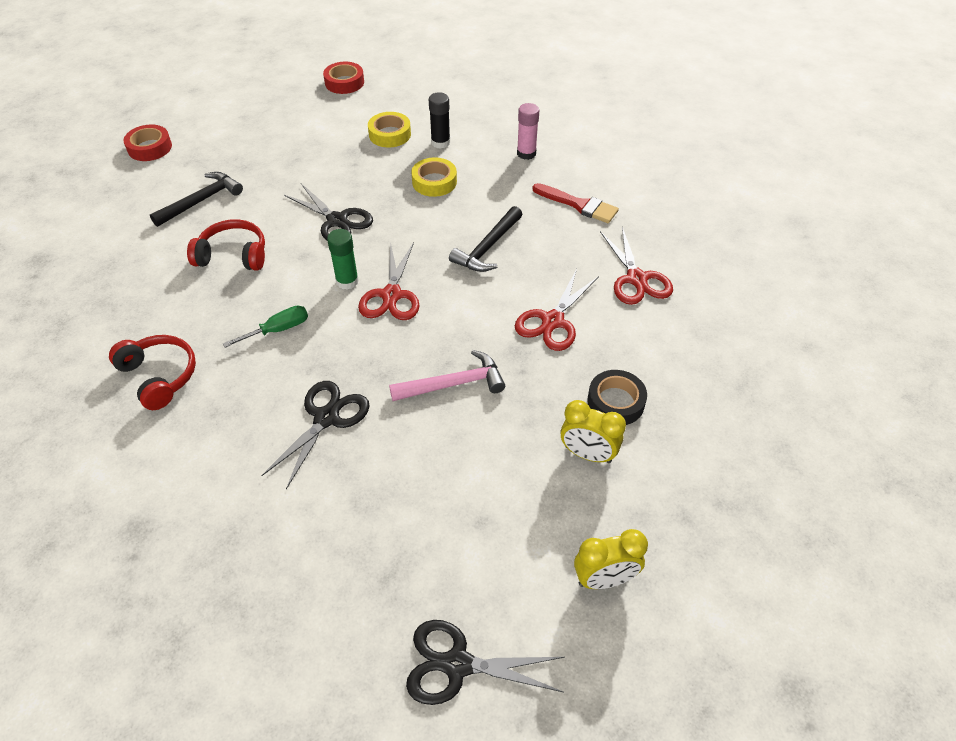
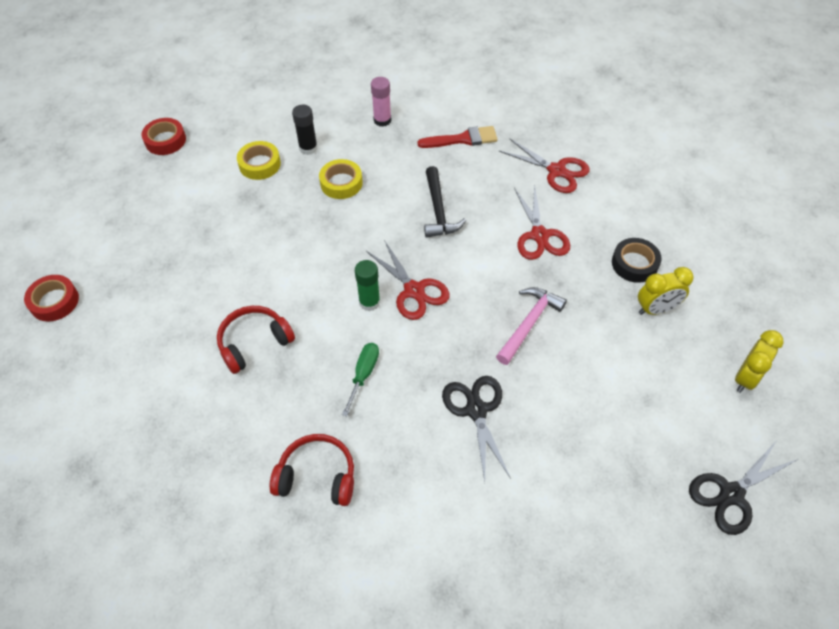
camera: 40 degrees left, 5 degrees up
black hammer [150,172,243,227] -> none
black scissors [284,184,373,240] -> none

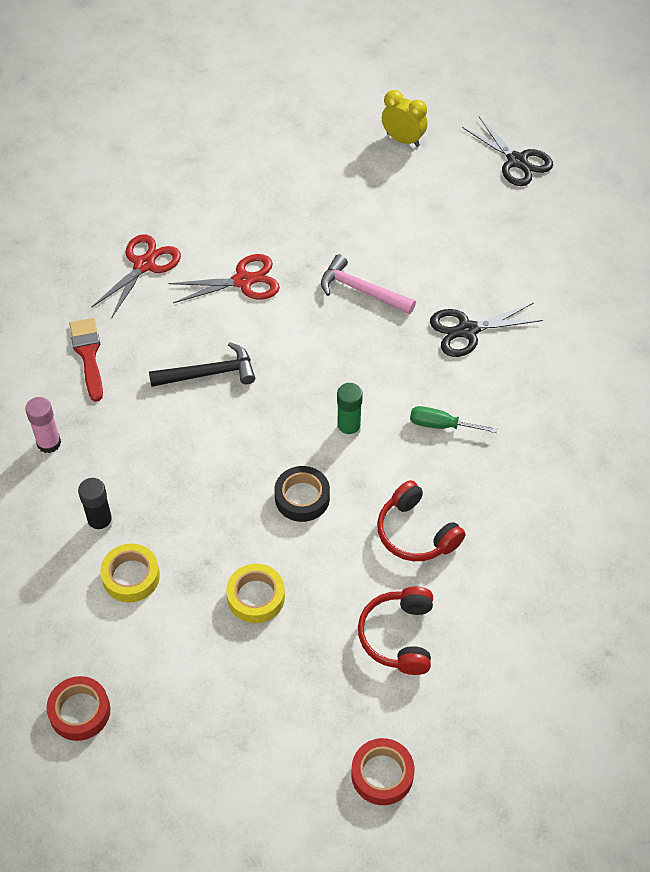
camera: 95 degrees left, 0 degrees up
red headphones [270,434,354,506] -> red headphones moved to [358,586,433,675]
yellow tape [319,159,363,199] -> yellow tape moved to [226,564,285,623]
red scissors [366,240,450,320] -> none
black tape [612,238,662,283] -> black tape moved to [274,466,330,522]
yellow clock [638,267,694,315] -> none

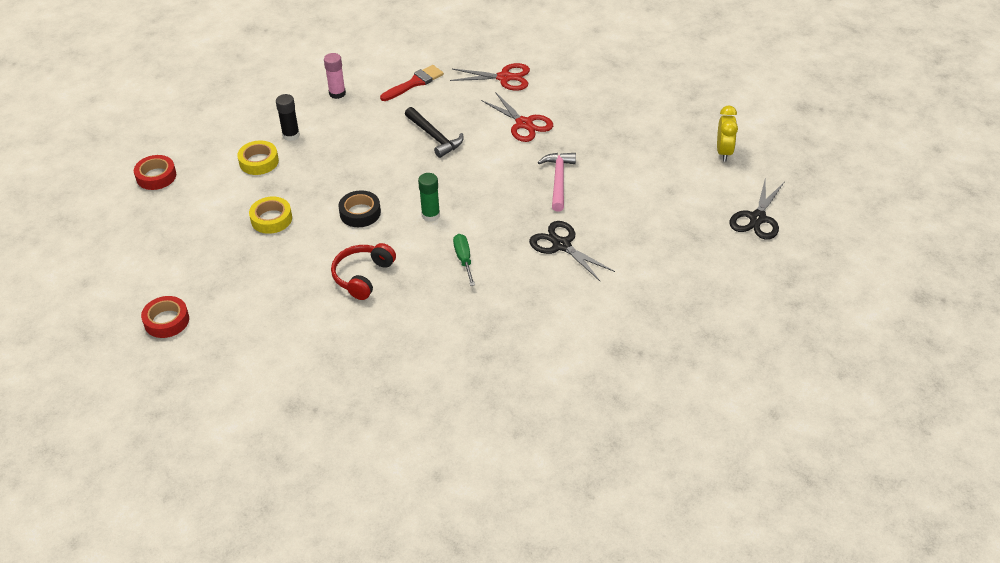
camera: 65 degrees right, 10 degrees down
red headphones [358,586,433,675] -> none

